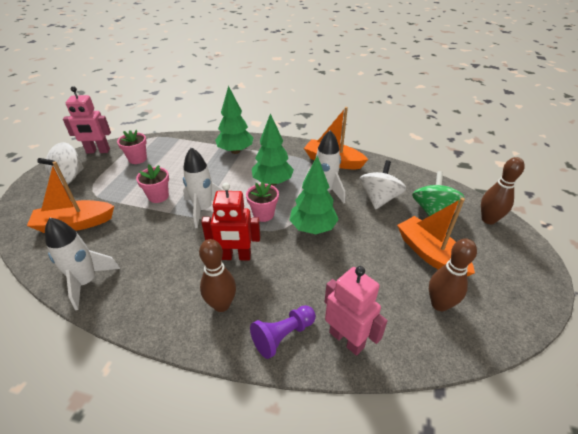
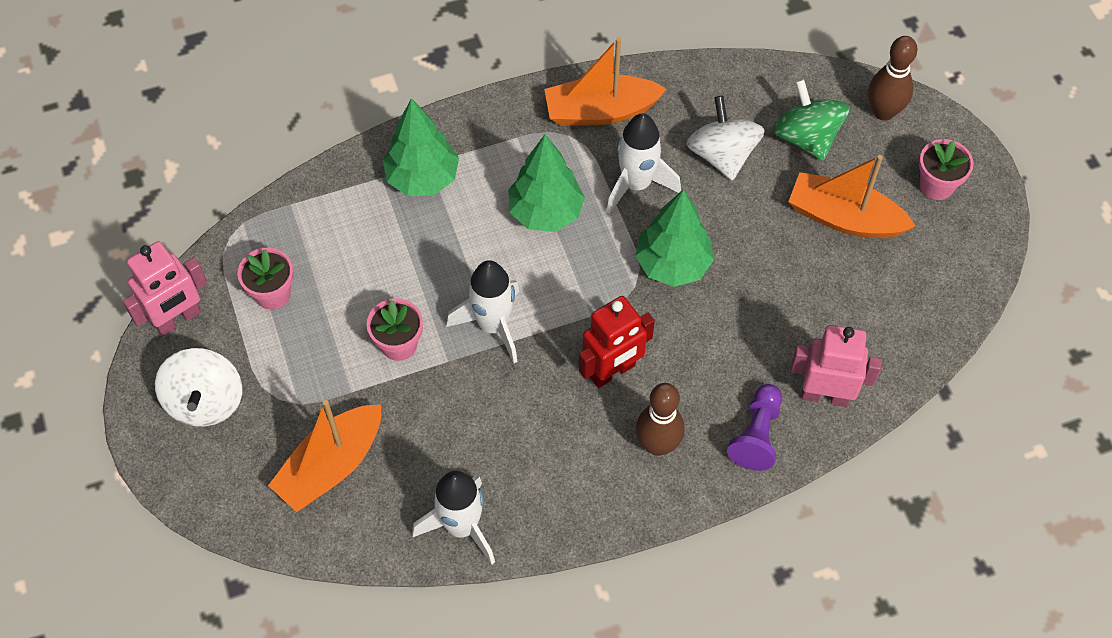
camera: 35 degrees left, 20 degrees up
pink flower pot [246,181,279,222] -> pink flower pot moved to [919,139,974,200]
brown bowling pin [429,238,477,311] -> none

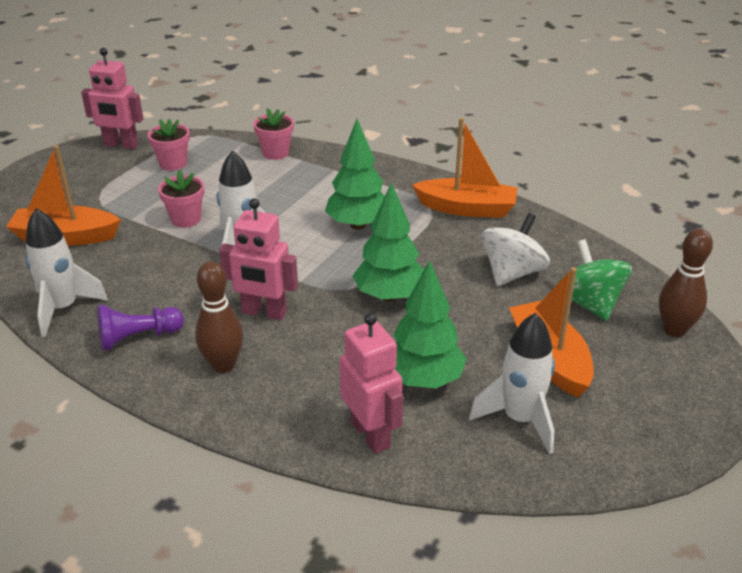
camera: 50 degrees right, 25 degrees down
white spinning top [155,348,242,427] -> none
green tree [383,98,459,196] -> green tree moved to [393,260,467,388]
orange boat [544,37,667,126] -> orange boat turned 150 degrees clockwise [412,118,518,218]
red robot [579,296,655,388] -> pink robot [219,198,298,320]
white rocket [606,113,681,214] -> white rocket moved to [469,313,555,454]
purple pawn [727,384,782,471] -> purple pawn moved to [97,305,184,351]
green spinning top [773,79,850,161] -> green spinning top turned 45 degrees counterclockwise [557,239,632,321]
pink flower pot [919,139,974,200] -> pink flower pot moved to [253,108,294,160]

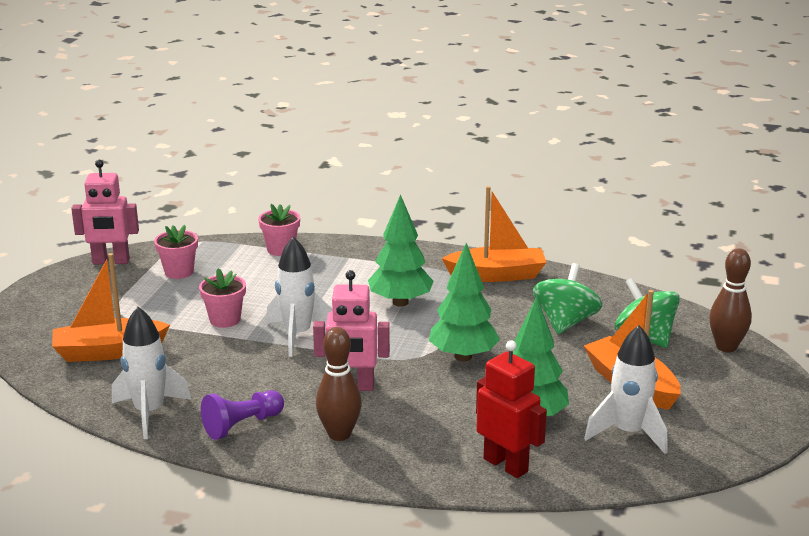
camera: 15 degrees left, 10 degrees down
pink robot [339,313,403,454] -> red robot [476,340,547,478]
white spinning top [481,213,550,286] -> green spinning top [533,263,602,334]

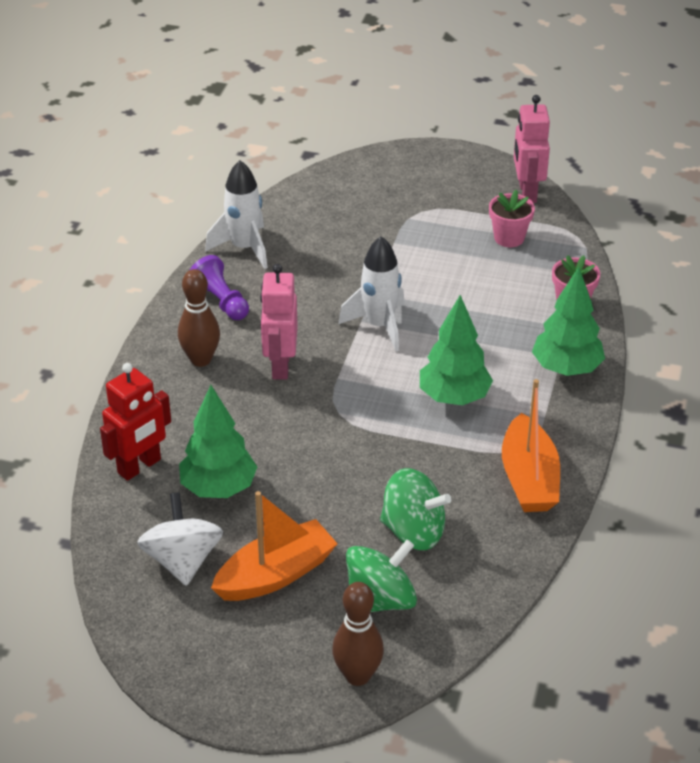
camera: 90 degrees right, 15 degrees up
orange boat [52,253,170,362] -> none
pink flower pot [199,268,246,328] -> none
green tree [429,243,500,361] -> green tree moved to [532,267,605,376]
white rocket [584,325,668,454] -> white spinning top [137,493,223,586]

